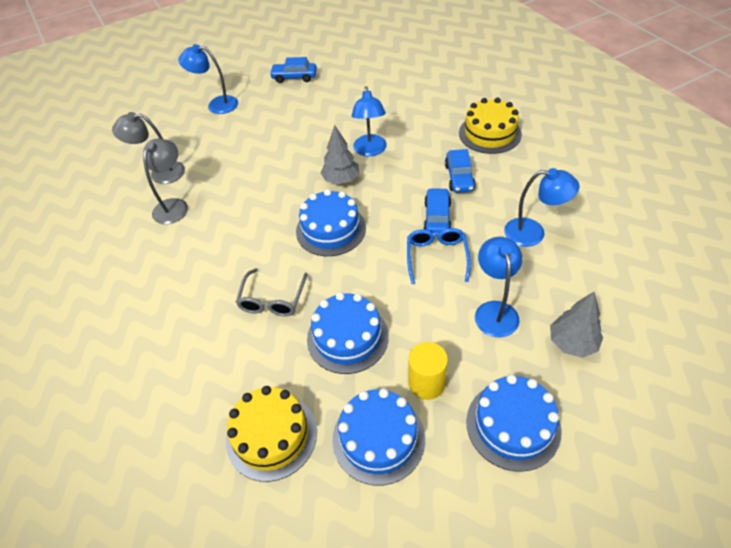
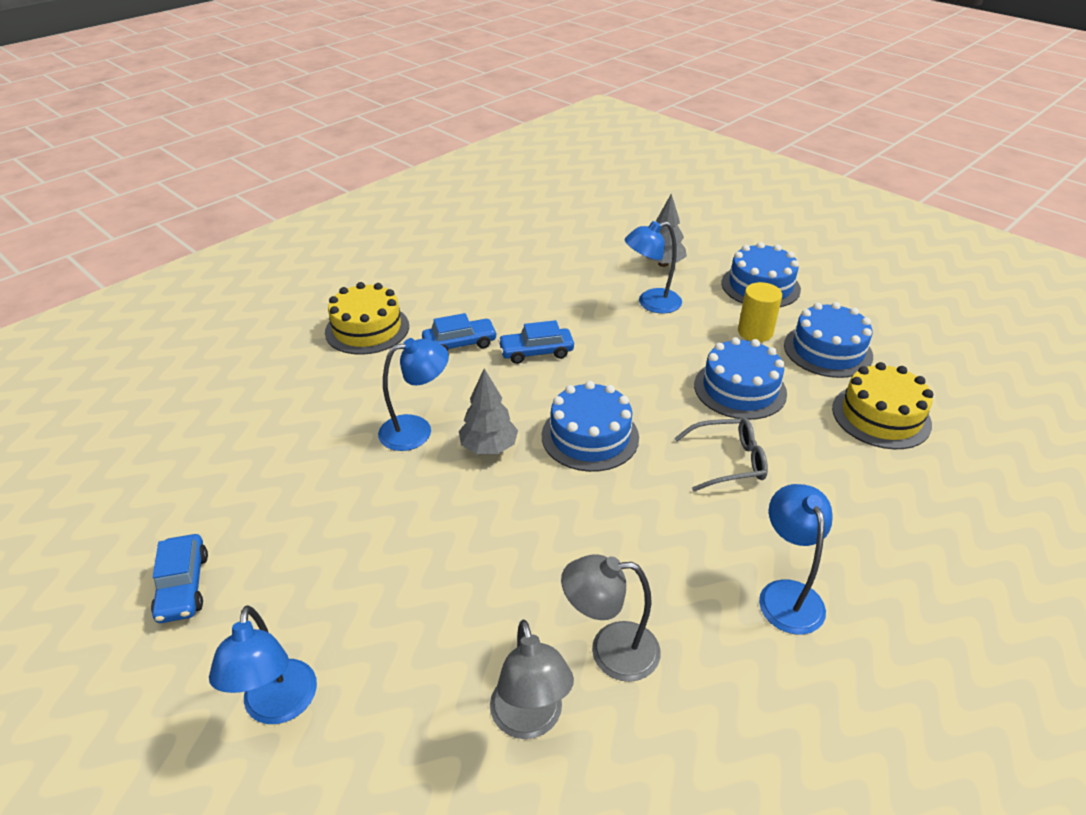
camera: 110 degrees left, 10 degrees down
blue glasses [407,228,471,284] -> none
blue lamp [504,168,580,247] -> blue lamp moved to [759,484,832,635]

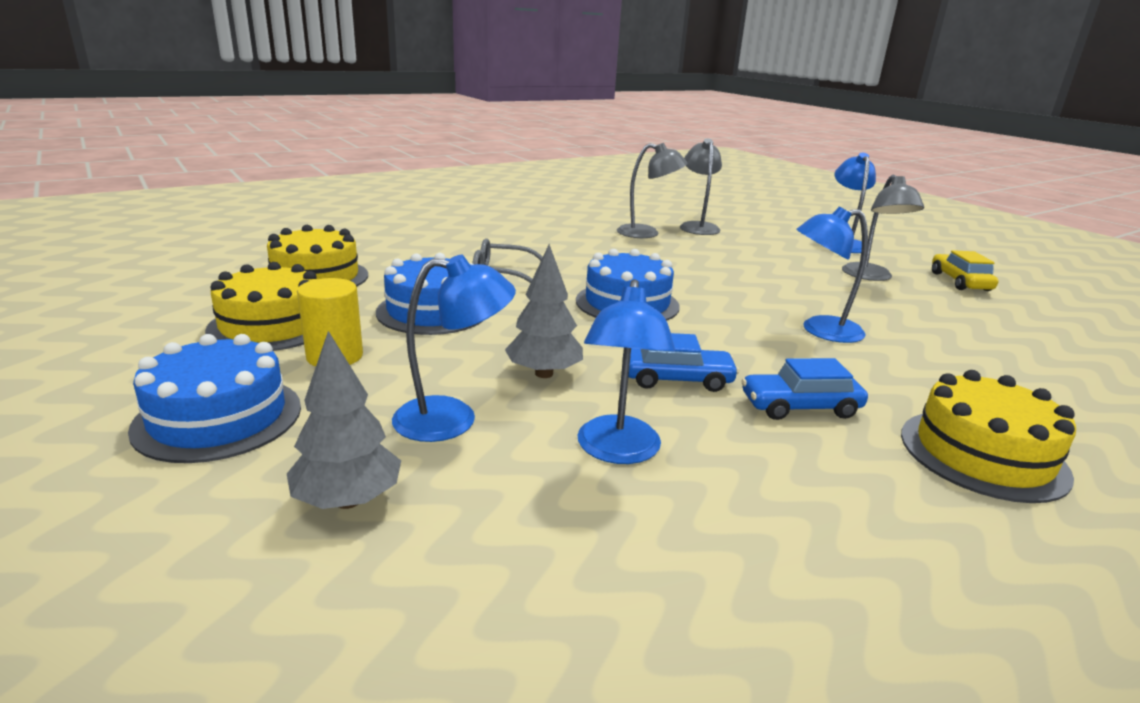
camera: 170 degrees left, 15 degrees down
blue car [151,534,208,623] -> yellow car [932,250,998,291]
grey tree [459,368,518,454] -> grey tree moved to [505,244,583,378]
blue lamp [759,484,832,635] -> blue lamp moved to [578,279,675,464]
blue cake [784,302,873,378] -> yellow cake [205,262,317,351]
none -> grey lamp [842,175,924,281]

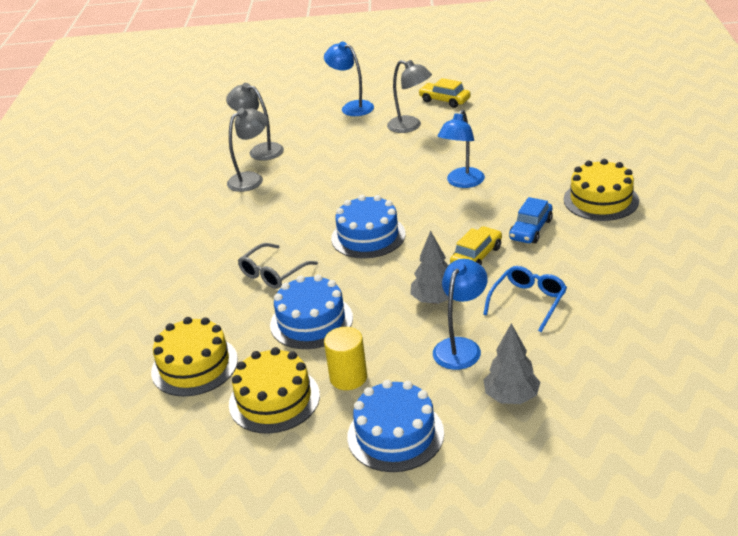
camera: 50 degrees left, 10 degrees up
blue lamp [578,279,675,464] -> blue glasses [483,266,567,332]
blue car [628,333,739,392] -> yellow car [450,226,502,265]

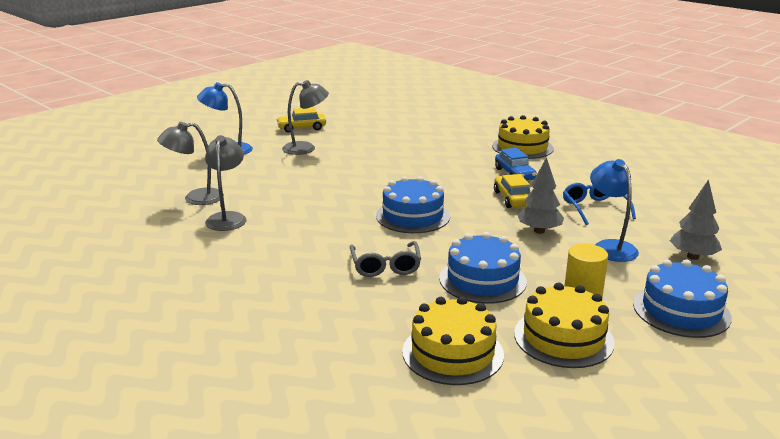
camera: 50 degrees left, 10 degrees down
blue lamp [438,110,485,188] -> none

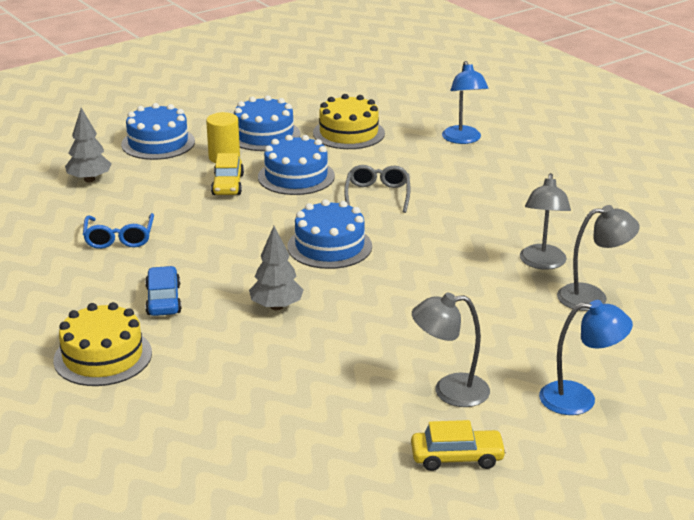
camera: 170 degrees left, 5 degrees up
yellow car [494,174,530,208] -> yellow car moved to [211,153,244,195]
yellow cake [514,282,615,368] -> blue cake [234,95,300,151]
grey tree [518,157,564,234] -> grey tree moved to [249,226,304,310]
blue lamp [590,159,639,262] -> blue lamp moved to [442,61,489,144]

